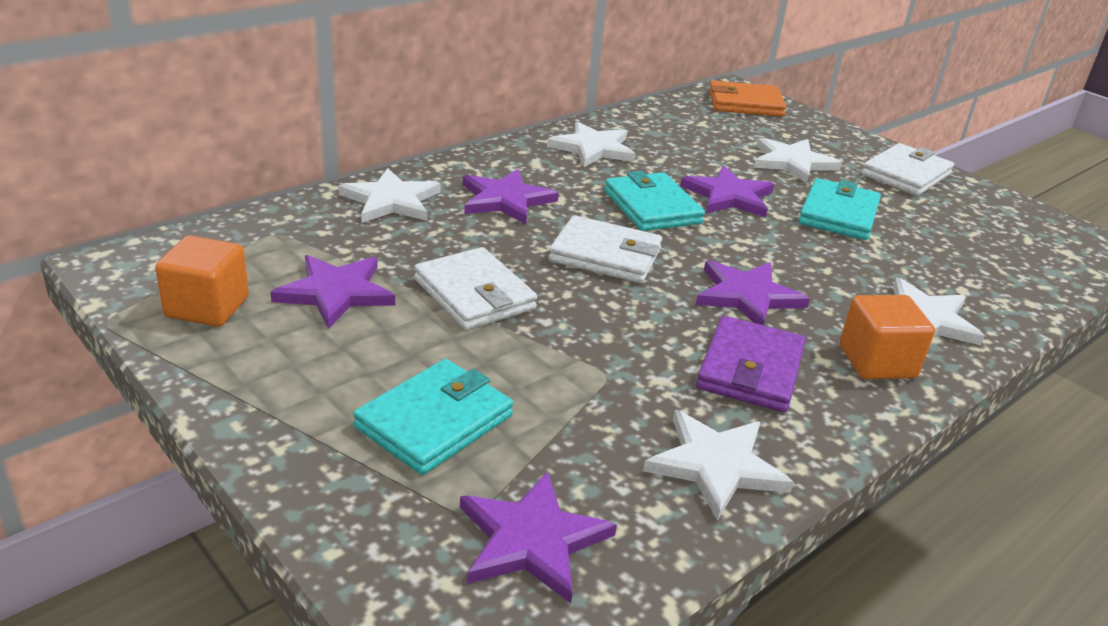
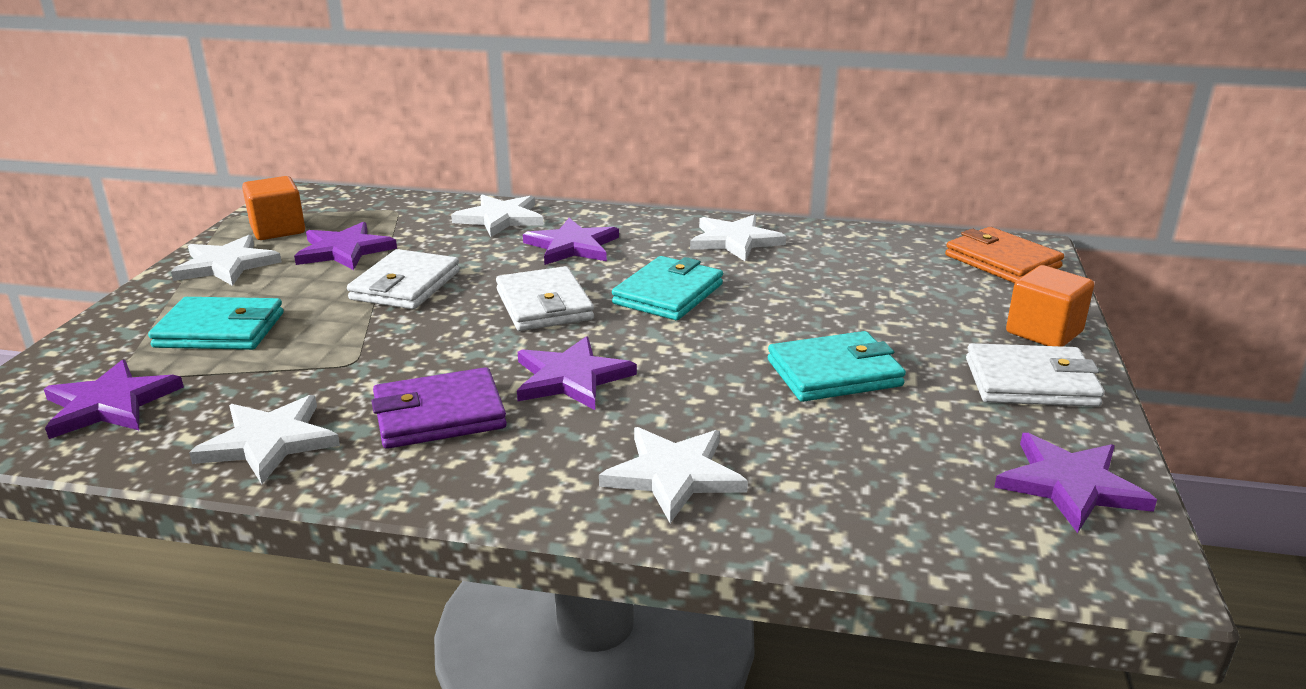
camera: 55 degrees right, 5 degrees down
purple star [680,166,774,217] -> purple star moved to [994,433,1157,533]
white star [754,137,841,183] -> white star moved to [171,235,282,286]
orange cube [840,295,935,379] -> orange cube moved to [1006,265,1094,347]

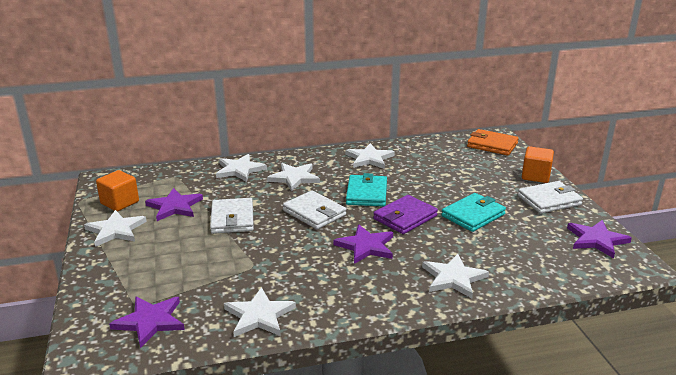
camera: 25 degrees left, 0 degrees up
turquoise wallet [148,297,284,350] -> none
purple wallet [372,367,507,449] -> purple wallet moved to [373,195,438,234]
purple star [523,218,619,265] -> white star [267,163,320,192]

